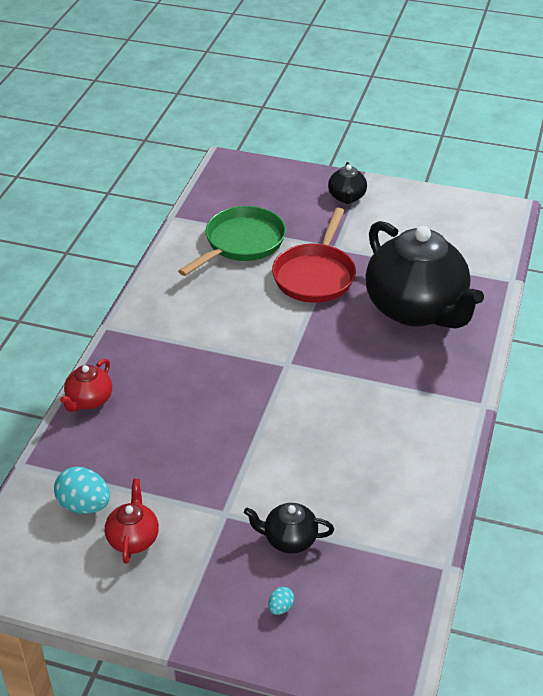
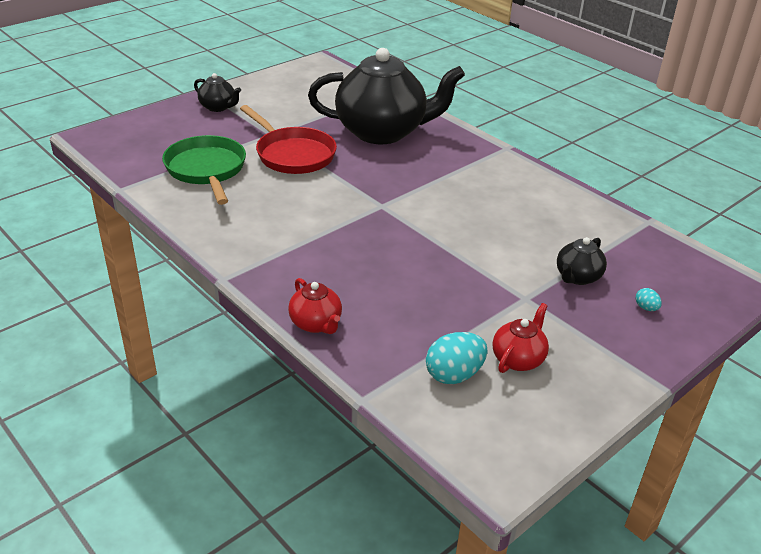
camera: 60 degrees left, 5 degrees down
red teapot [105,479,159,564] -> red teapot turned 90 degrees clockwise [493,303,549,373]

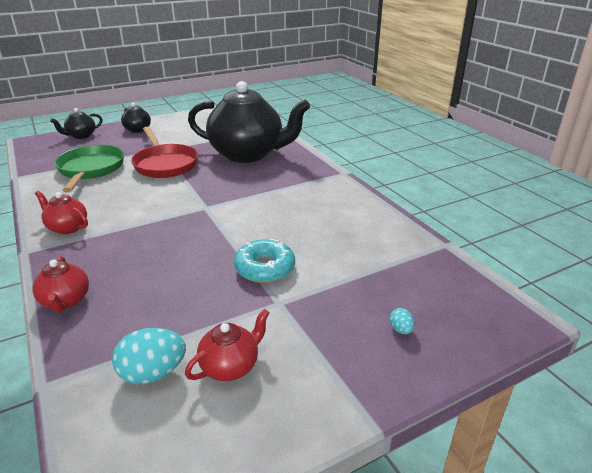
camera: 15 degrees right, 5 degrees down
black teapot [557,237,607,285] -> black teapot moved to [50,108,102,139]
none -> red teapot [35,191,88,234]
none -> turquoise donut [234,239,295,283]

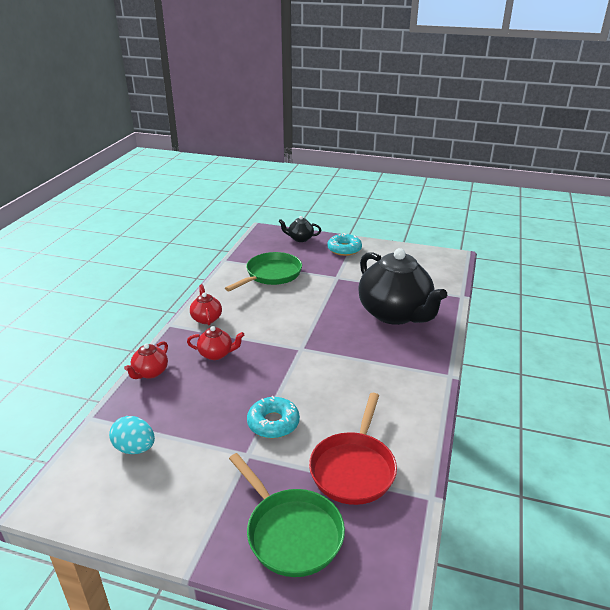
camera: 45 degrees right, 0 degrees up
black teapot [121,103,151,133] -> turquoise donut [327,233,362,256]
red pan [131,127,198,178] -> red pan moved to [309,393,397,505]
red teapot [185,309,270,381] -> red teapot moved to [187,326,244,360]
turquoise egg [389,308,415,334] -> green pan [229,453,345,577]

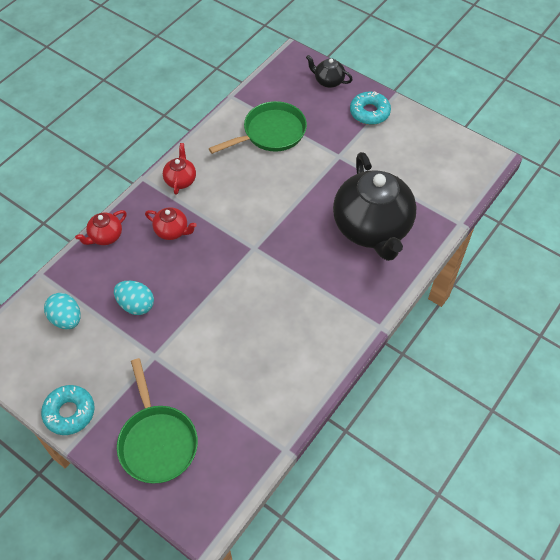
camera: 20 degrees right, 25 degrees up
turquoise donut [247,396,300,438] -> turquoise donut moved to [41,385,95,435]
red pan [309,393,397,505] -> none
none -> turquoise egg [114,281,154,315]

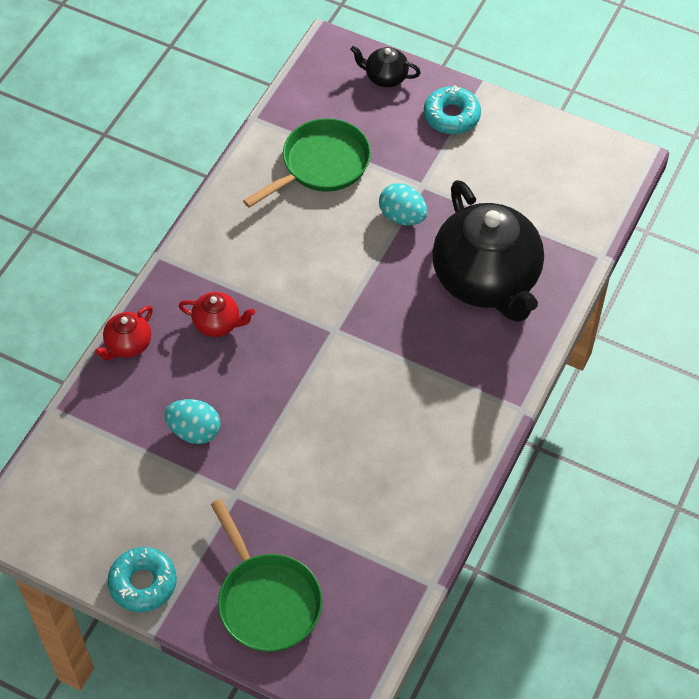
camera: 10 degrees left, 0 degrees up
turquoise egg [44,293,81,329] -> turquoise egg moved to [379,183,427,226]
red teapot [163,143,196,195] -> none

